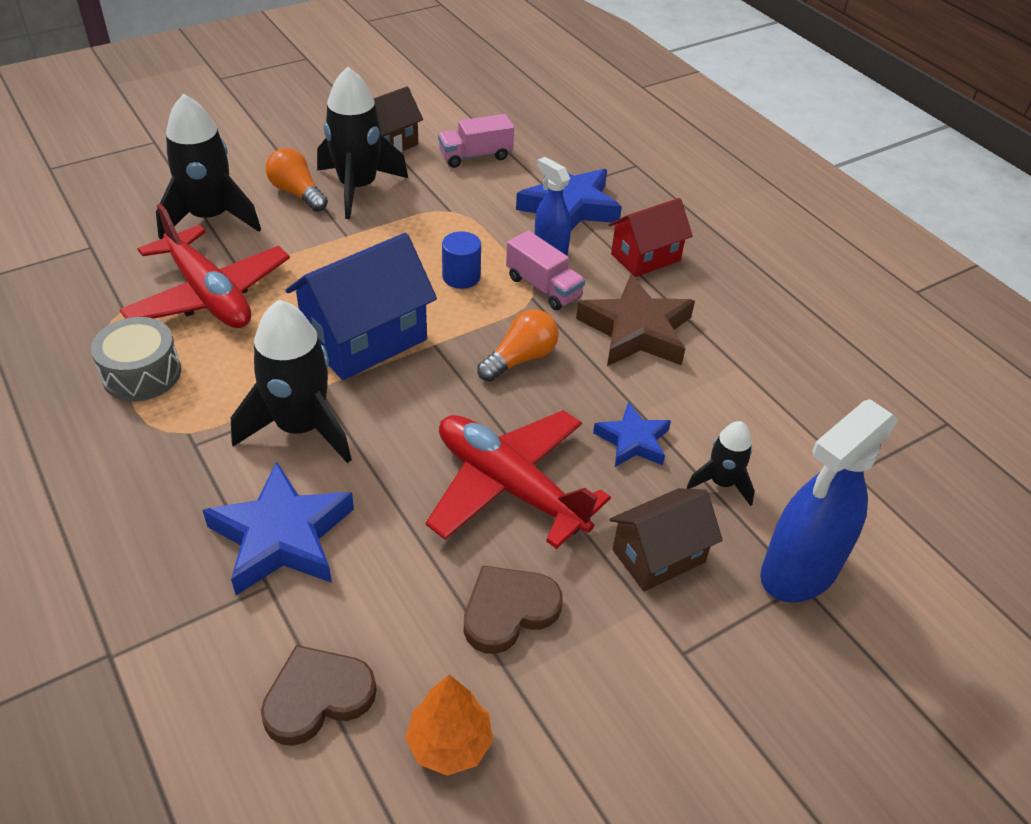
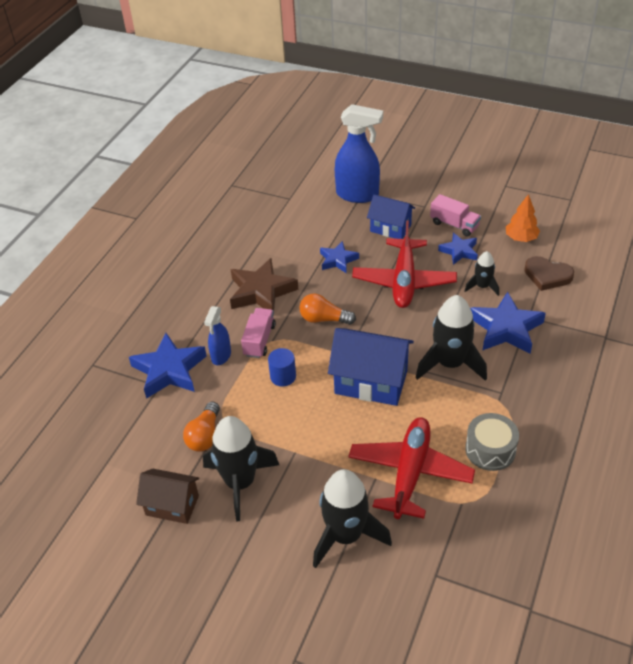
camera: 120 degrees left, 0 degrees up
orange light bulb [266,148,328,212] -> orange light bulb moved to [183,402,220,452]
pink truck [438,114,514,168] -> pink truck moved to [430,194,481,236]
brown heart [464,565,563,654] -> blue star [438,233,478,265]
red house [609,198,693,277] -> none
brown house [609,488,723,592] -> blue house [367,194,415,239]
black rocket [687,421,755,506] -> black rocket moved to [465,251,499,296]

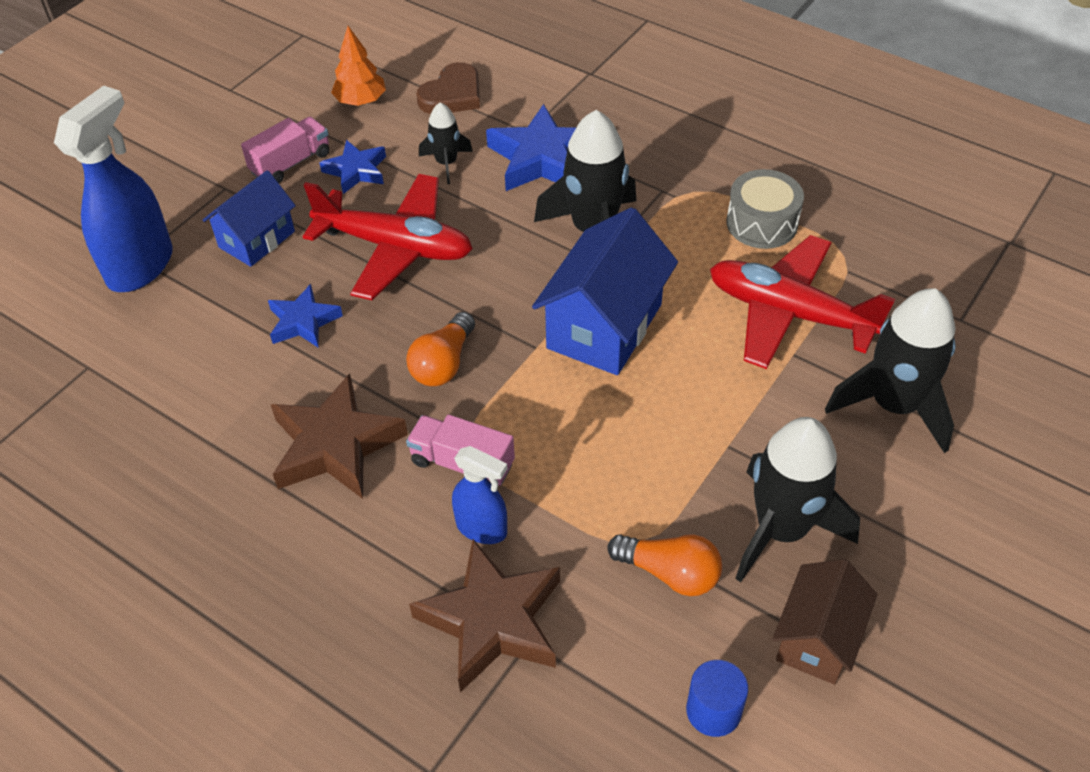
camera: 80 degrees left, 5 degrees up
blue star [129,333,207,399] -> brown star [409,539,560,692]
blue cylinder [268,348,296,387] -> blue cylinder moved to [686,660,748,737]

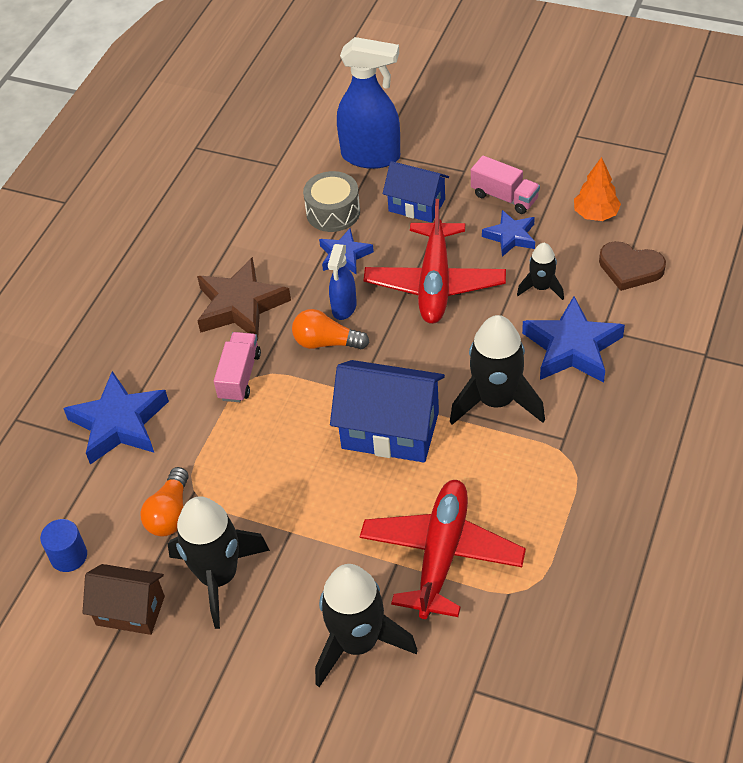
camera: 80 degrees right, 0 degrees up
brown star [409,539,560,692] -> blue star [63,371,169,464]
blue spray bottle [452,446,507,544] -> blue spray bottle moved to [328,244,357,320]
grey drum [727,169,804,249] -> grey drum moved to [303,171,360,232]

